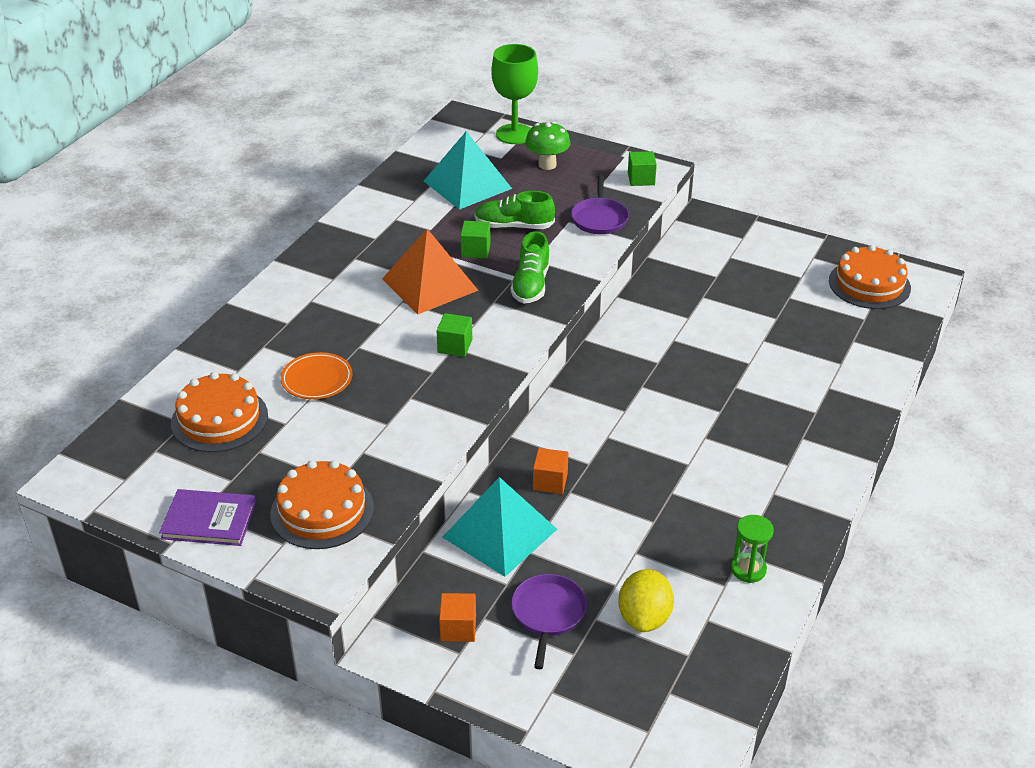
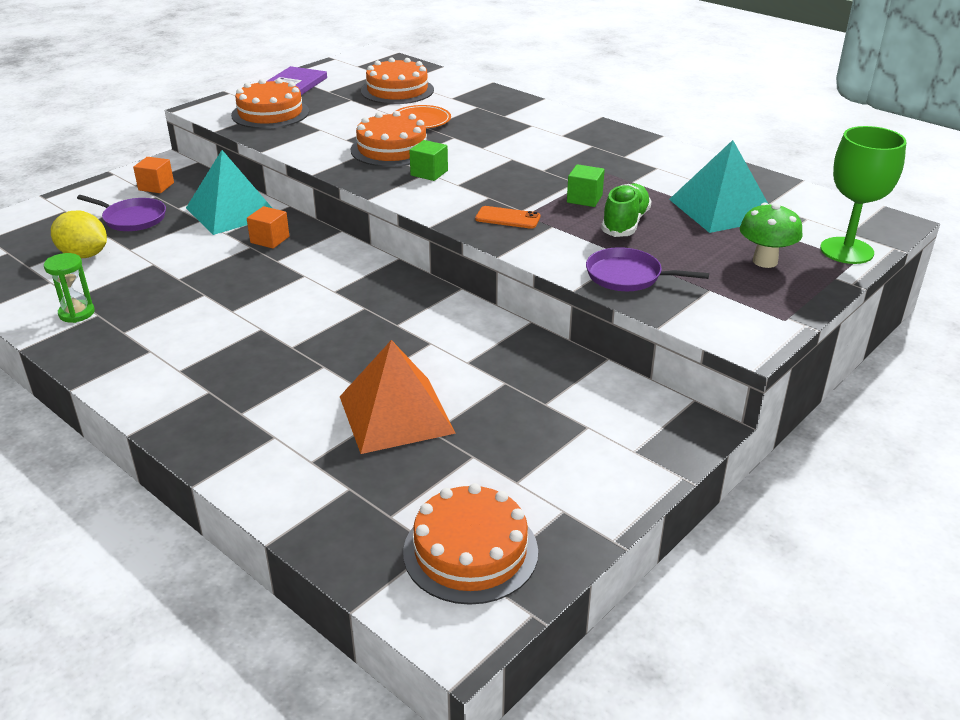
camera: 105 degrees right, 5 degrees down
orange pyramid [382,229,479,314] -> orange pyramid moved to [340,340,456,454]
green shoe [511,231,550,304] -> orange phone [475,206,540,229]
green cube [628,151,657,186] -> none
none -> orange cake [351,111,430,167]

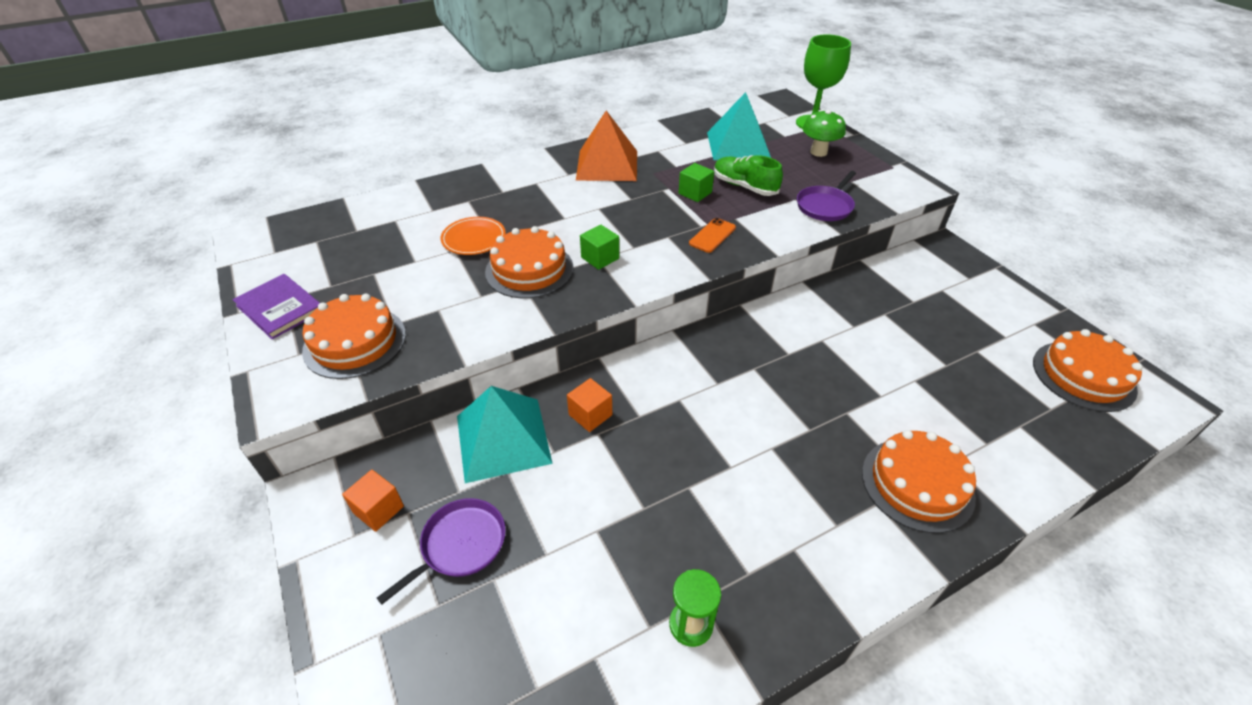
camera: 70 degrees left, 10 degrees up
yellow lemon [51,211,107,258] -> none
orange pyramid [340,340,456,454] -> orange pyramid moved to [576,111,637,181]
orange cake [361,57,434,104] -> orange cake moved to [862,430,976,533]

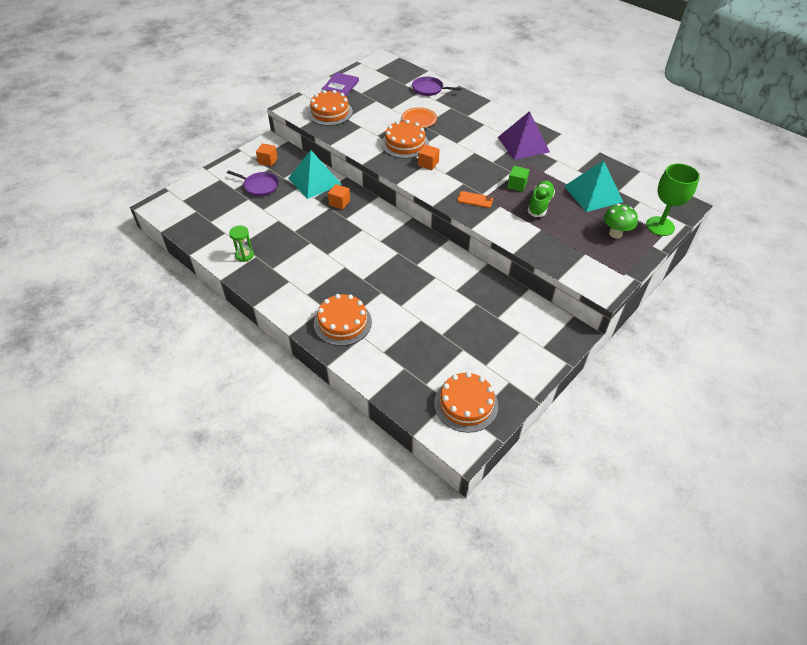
camera: 70 degrees right, 5 degrees up
orange pyramid [576,111,637,181] -> purple pyramid [498,111,550,160]
green cube [580,225,619,270] -> orange cube [418,145,440,170]
purple pan [797,171,856,221] -> purple pan moved to [412,77,462,96]

